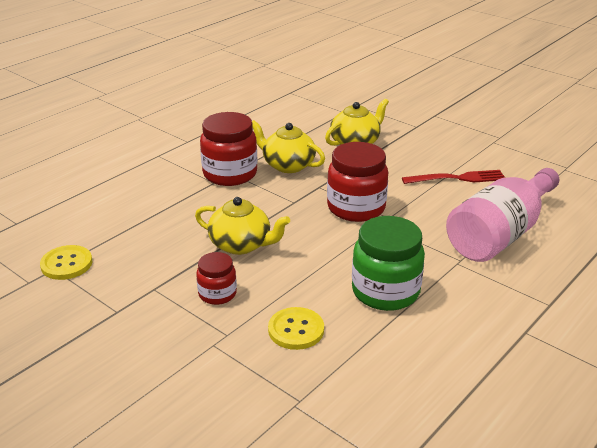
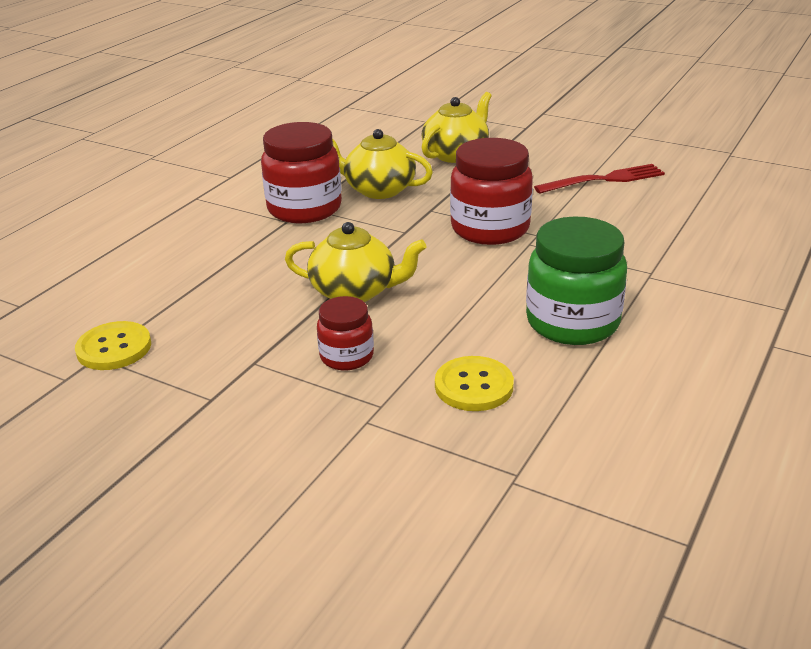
camera: 10 degrees left, 0 degrees up
pink bottle [446,168,559,262] -> none

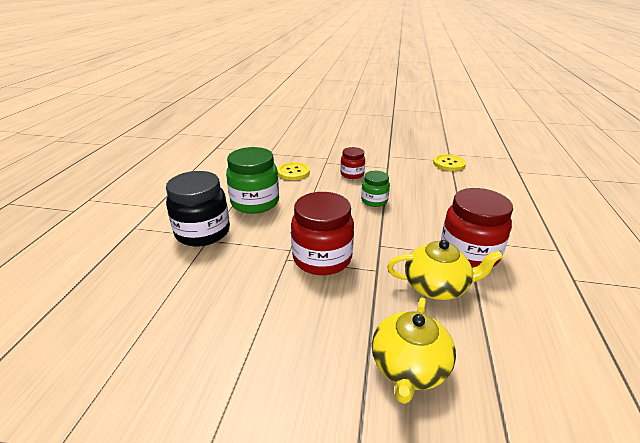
camera: 160 degrees right, 0 degrees up
yellow teapot [285,222,426,302] -> green jar [361,171,390,207]
red fork [534,164,665,194] -> none
none -> black jar [166,171,230,247]

